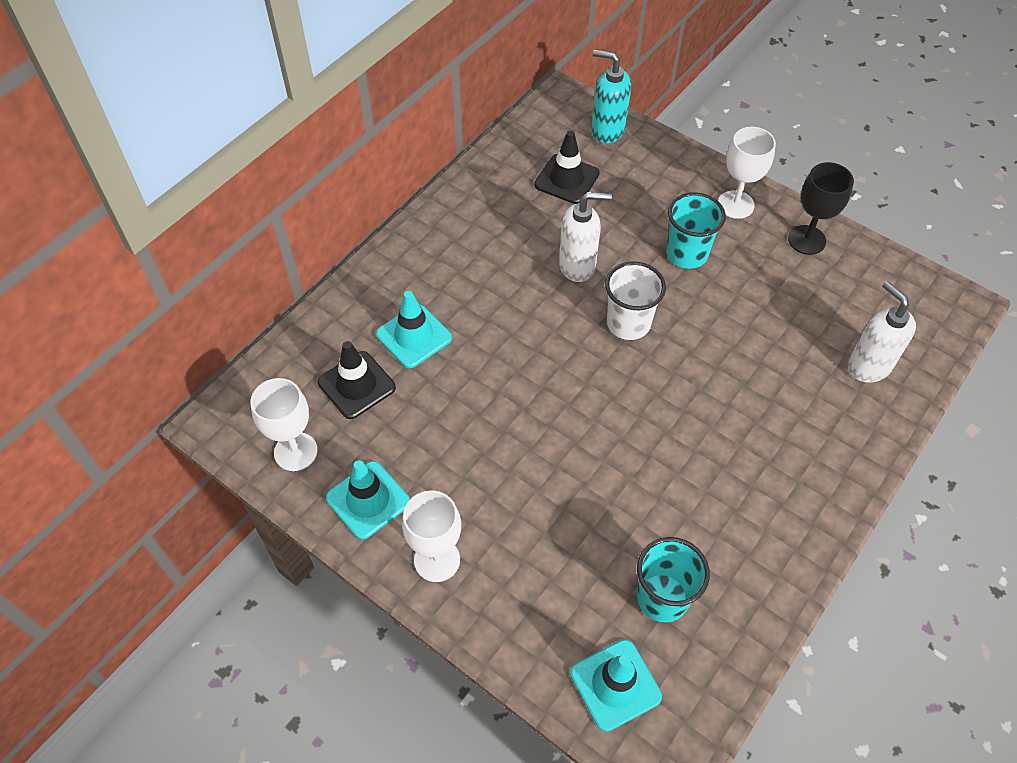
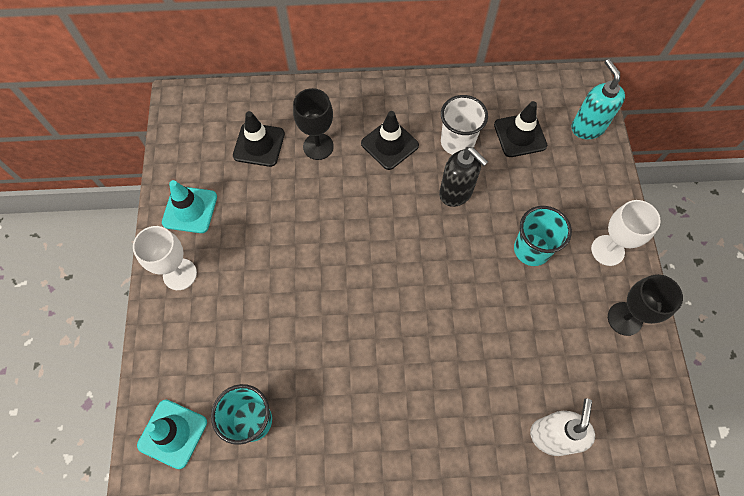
camera: 50 degrees right, 10 degrees up
white goblet [251,378,318,471] -> none
turquoise traffic cone [376,291,452,368] -> black goblet [293,88,334,160]
white soap dispenser [559,192,612,282] -> black soap dispenser [439,147,488,207]
white cup [605,262,666,340] -> white cup moved to [441,95,488,155]
none -> black traffic cone [361,111,419,170]

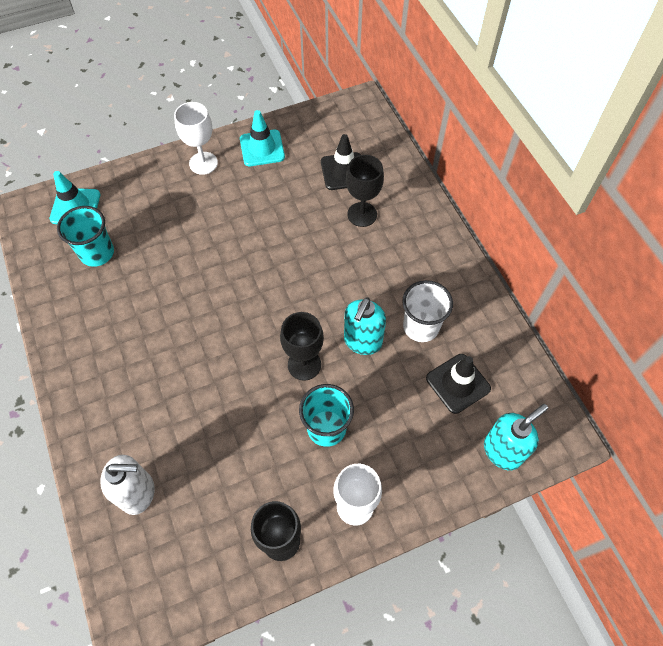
camera: 70 degrees right, 5 degrees down
black traffic cone [361,111,419,170] -> none
black soap dispenser [439,147,488,207] -> turquoise soap dispenser [344,297,386,355]
none -> black goblet [280,312,324,381]

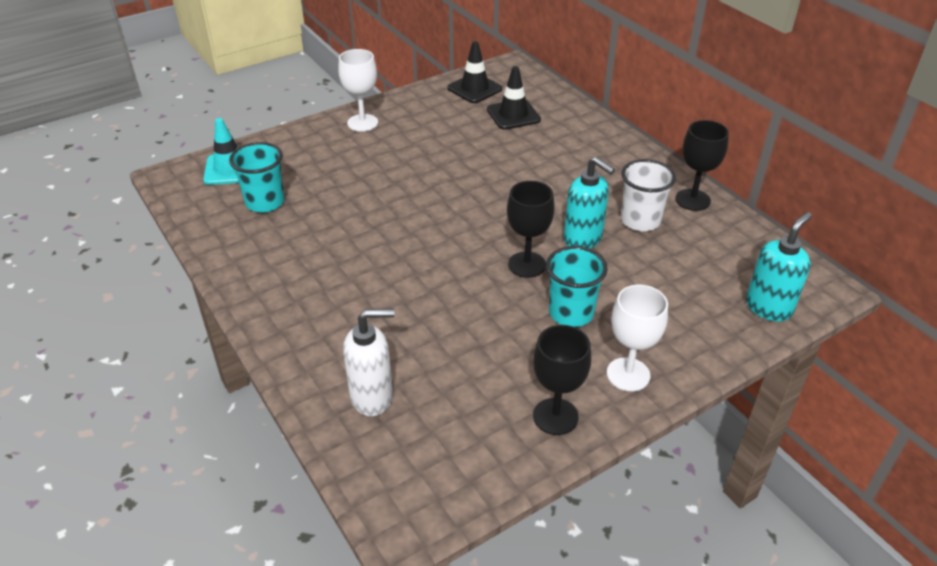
camera: 10 degrees left, 20 degrees down
turquoise traffic cone [240,110,285,166] -> none
turquoise soap dispenser [344,297,386,355] -> turquoise soap dispenser turned 60 degrees counterclockwise [564,157,615,249]
black goblet [346,155,384,227] -> black goblet moved to [675,120,729,211]
black traffic cone [426,354,491,414] -> black traffic cone moved to [447,41,503,103]

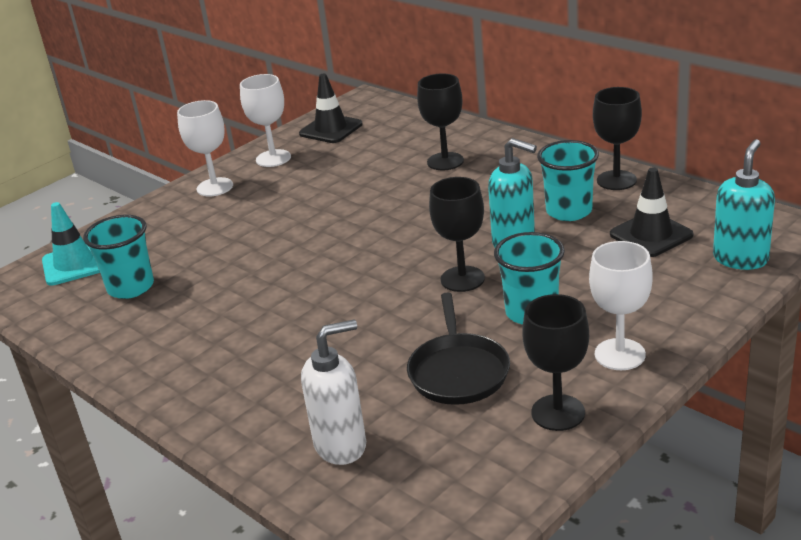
camera: 10 degrees left, 10 degrees down
black traffic cone [487,66,541,130] -> black traffic cone moved to [610,168,694,257]
white cup [621,159,676,231] -> turquoise cup [537,140,599,221]
none -> white goblet [240,74,291,167]
none -> black pan [407,293,510,405]
none -> black goblet [417,73,464,170]

